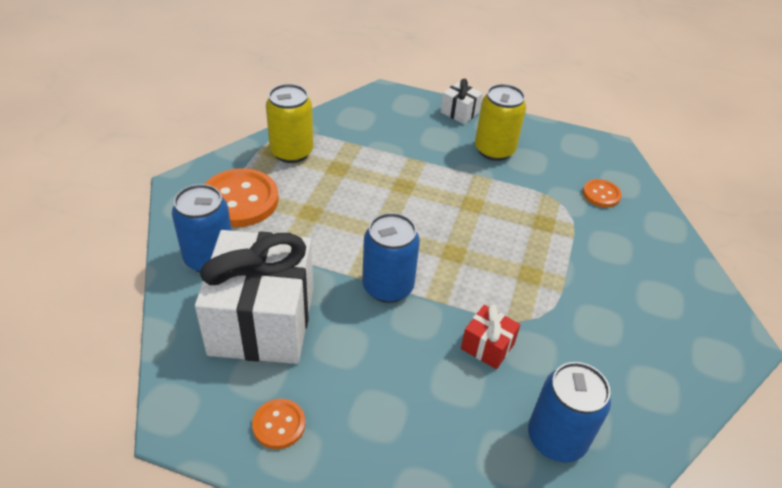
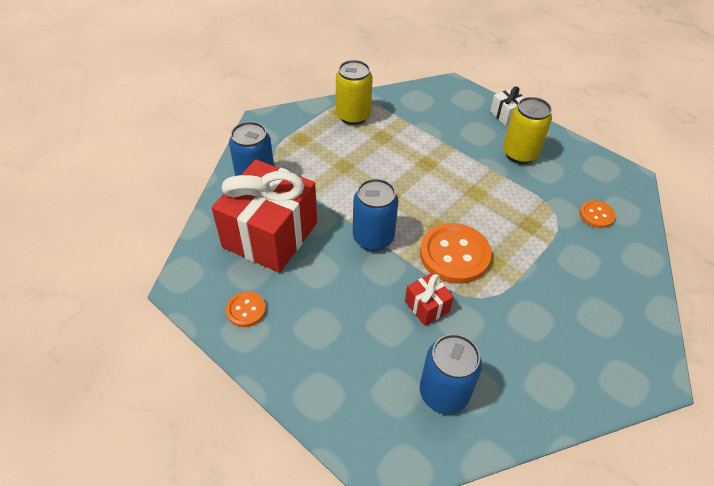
camera: 25 degrees right, 5 degrees up
white gift [195,230,313,364] -> red gift [212,159,317,273]
orange button [205,168,279,227] -> orange button moved to [420,223,492,284]

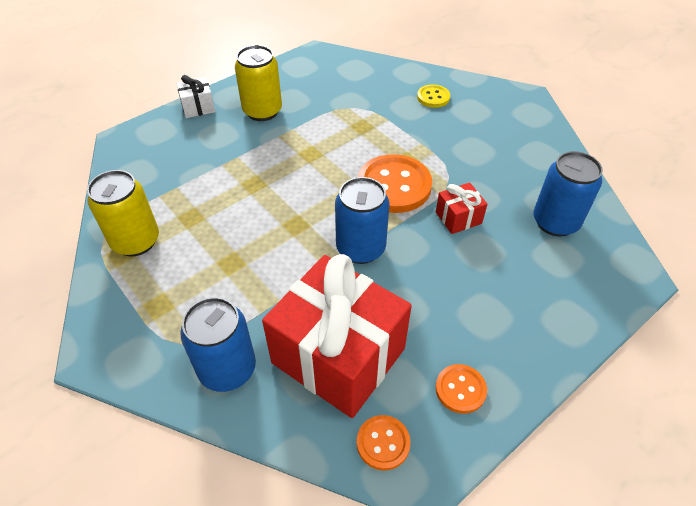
camera: 80 degrees left, 0 degrees up
orange button [579,200,615,228] -> orange button moved to [357,415,411,470]
none -> yellow button [417,85,450,108]

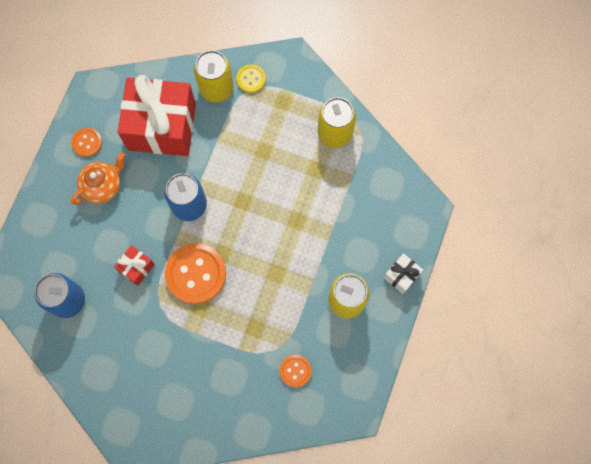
camera: 150 degrees right, 25 degrees up
blue can [180,297,256,392] -> yellow can [194,50,234,102]
orange button [357,415,411,470] -> orange button moved to [280,355,312,387]
yellow button [417,85,450,108] -> yellow button moved to [236,64,266,93]
none -> orange teapot [71,152,125,205]

